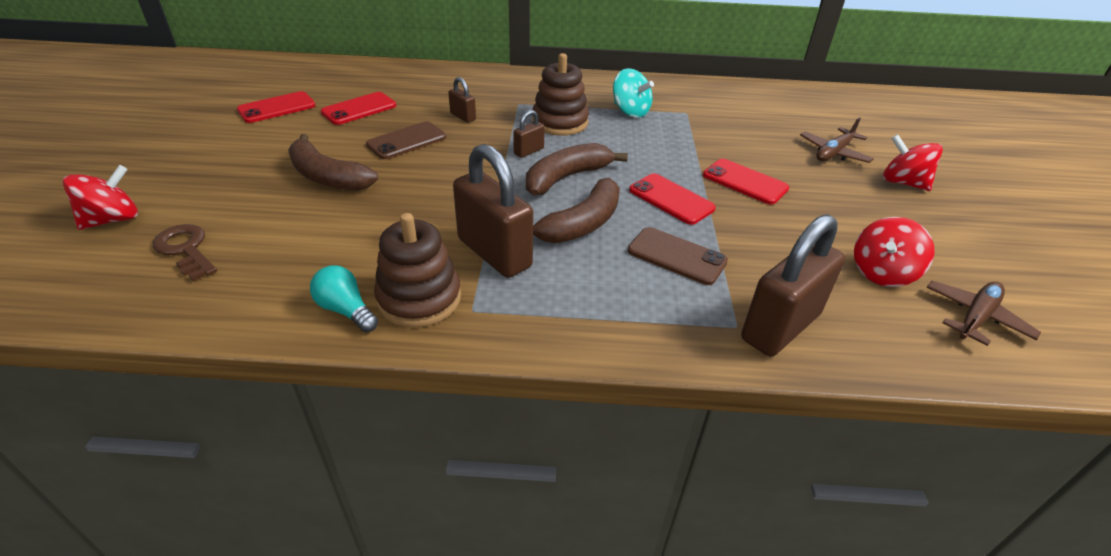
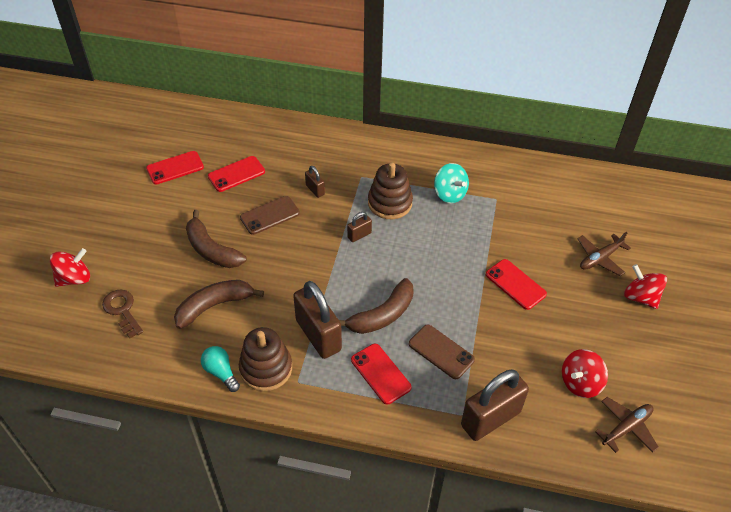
camera: 10 degrees right, 10 degrees up
brown banana [526,143,628,196] -> brown banana moved to [174,280,264,329]
red phone [629,173,716,225] -> red phone moved to [351,344,412,404]

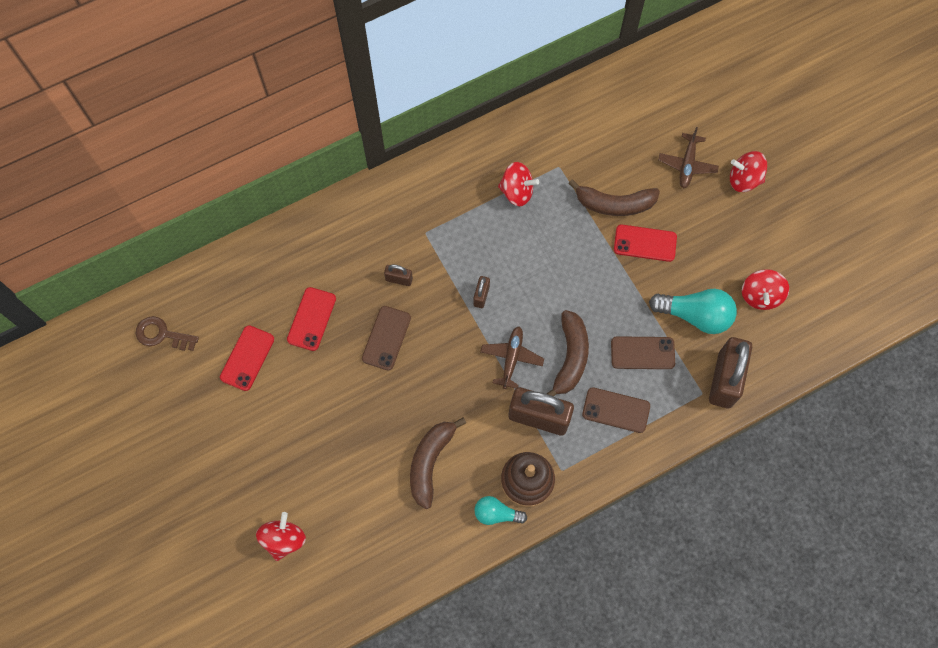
camera: 40 degrees left, 20 degrees up
brown key [102,290,143,339] -> brown key moved to [136,316,199,351]
brown banana [186,210,247,268] -> brown banana moved to [568,179,660,216]
red phone [351,344,412,404] -> brown phone [582,387,650,433]
brown stacking toy [368,163,413,219] -> none
turquoise spinning top [434,163,469,203] -> red spinning top [498,162,539,206]
brown plane [595,397,659,453] -> brown plane moved to [480,326,544,389]
none -> turquoise light bulb [649,289,737,334]

